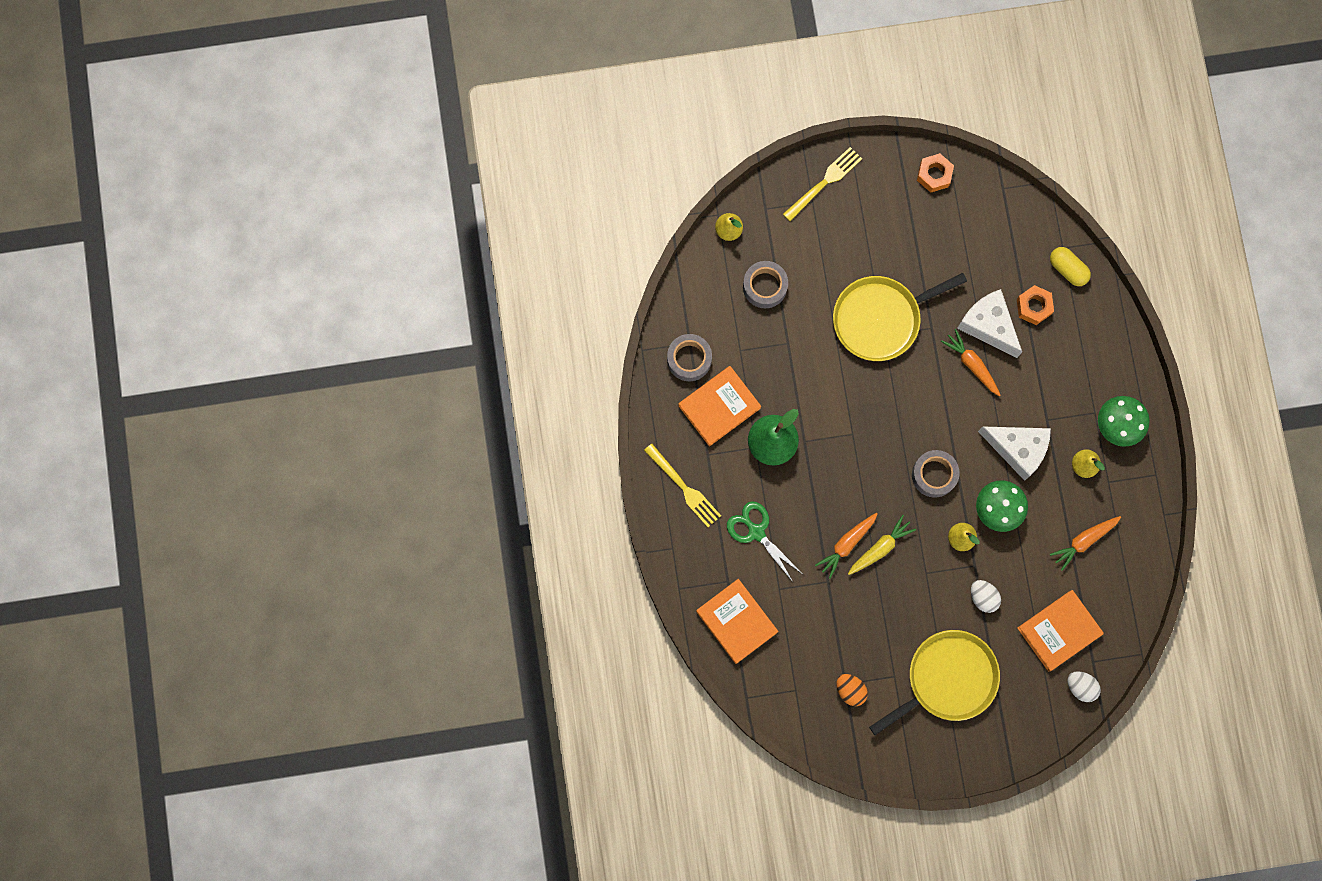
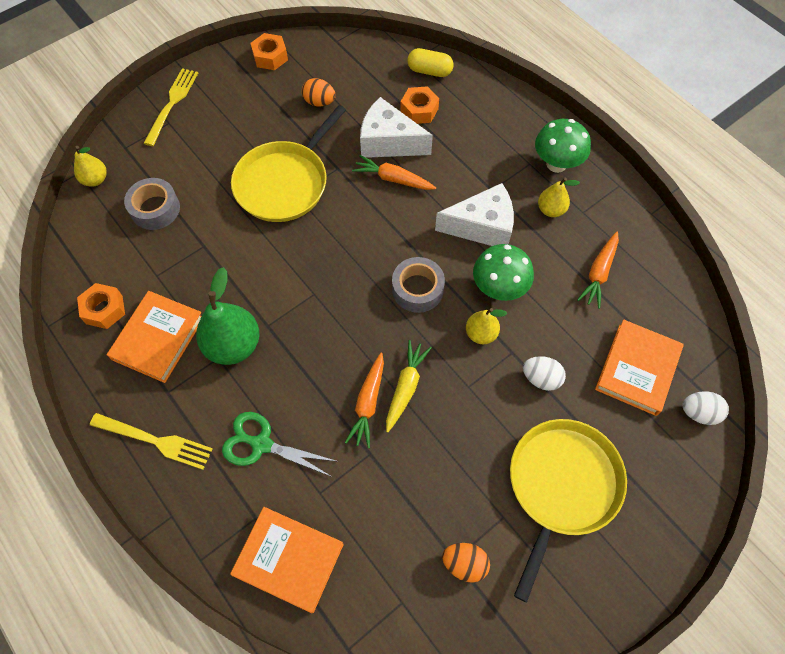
camera: 30 degrees left, 15 degrees down
grey tape [667,334,712,381] -> orange nut [77,283,125,329]
none -> orange egg [302,78,336,107]

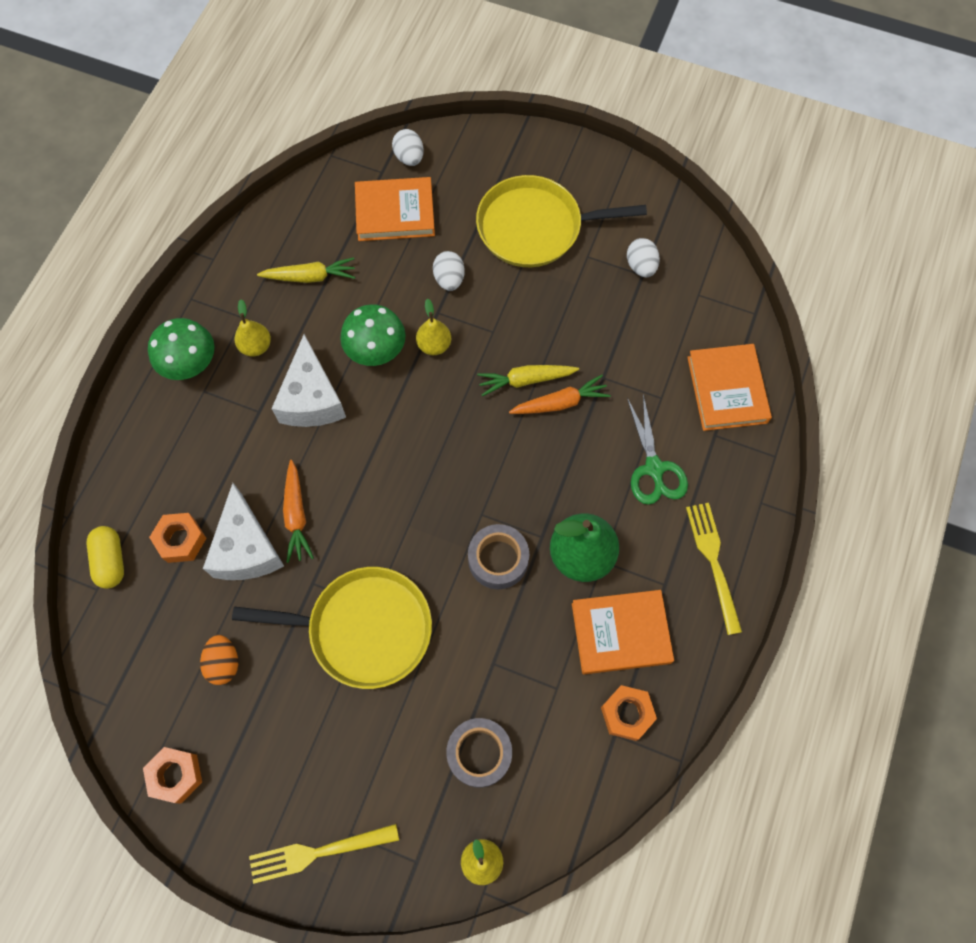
camera: 120 degrees left, 5 degrees up
grey tape [392,257,445,313] -> grey tape moved to [468,524,529,589]
white cheese [435,183,514,246] -> white cheese turned 150 degrees counterclockwise [271,334,346,427]
orange egg [442,543,490,583] -> white egg [627,238,660,277]
orange carrot [577,231,619,309] -> yellow carrot [257,257,355,283]

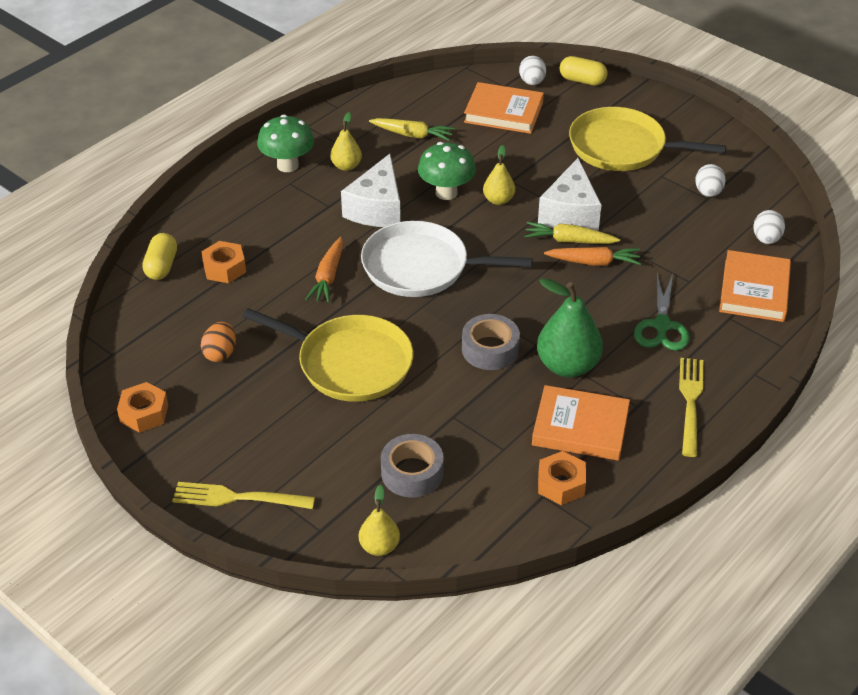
camera: 20 degrees right, 25 degrees down
white cheese [203,483,284,580] -> white cheese moved to [538,158,601,231]
white egg [433,251,465,291] -> white egg moved to [753,210,785,244]
none -> white pan [361,221,533,297]
none -> yellow capsule [560,56,608,86]

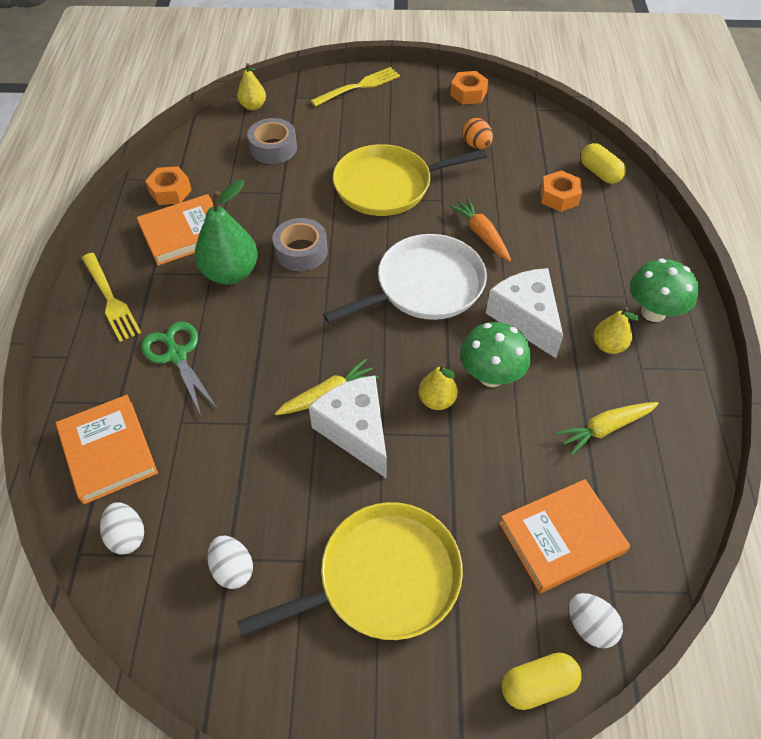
camera: 140 degrees right, 10 degrees up
orange carrot [544,247,641,266] -> none

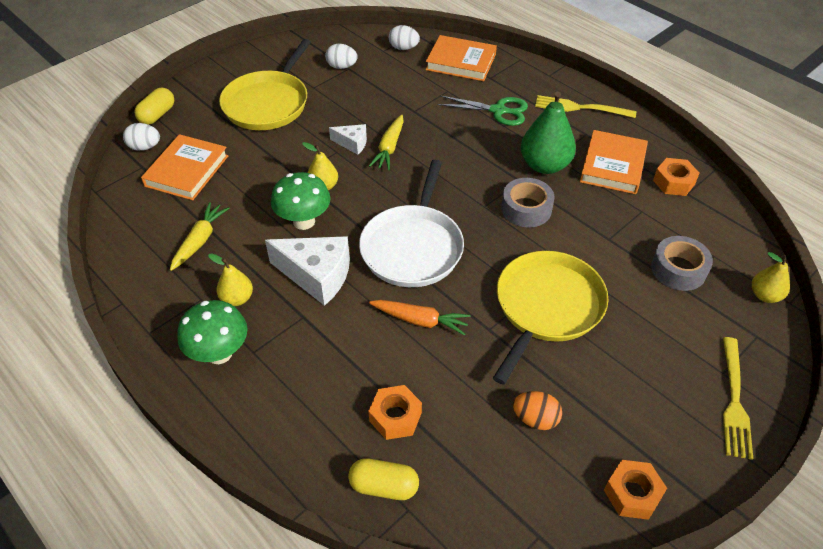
camera: 135 degrees right, 5 degrees down
white cheese [309,375,387,479] -> white cheese [329,124,367,155], size x0.53

